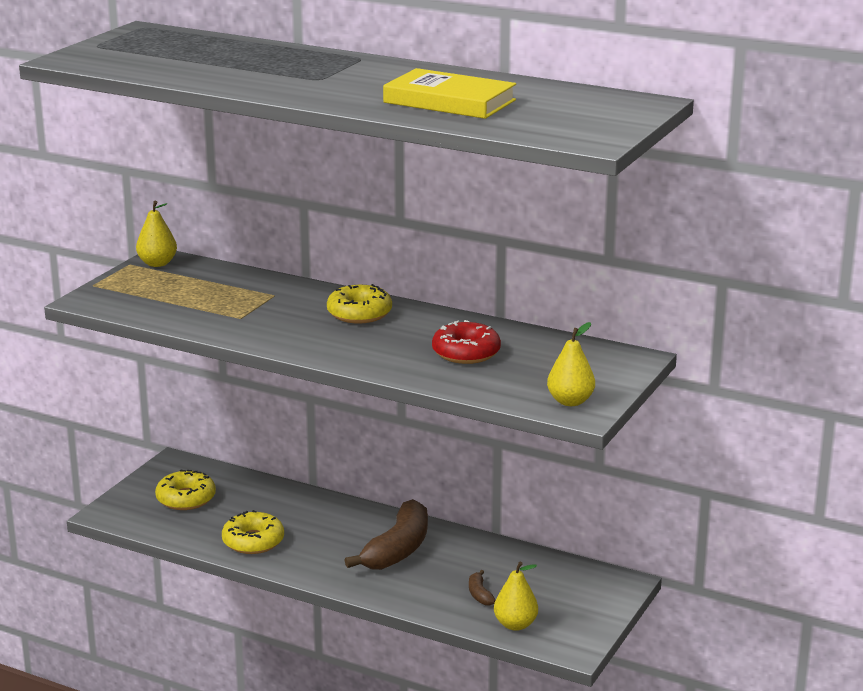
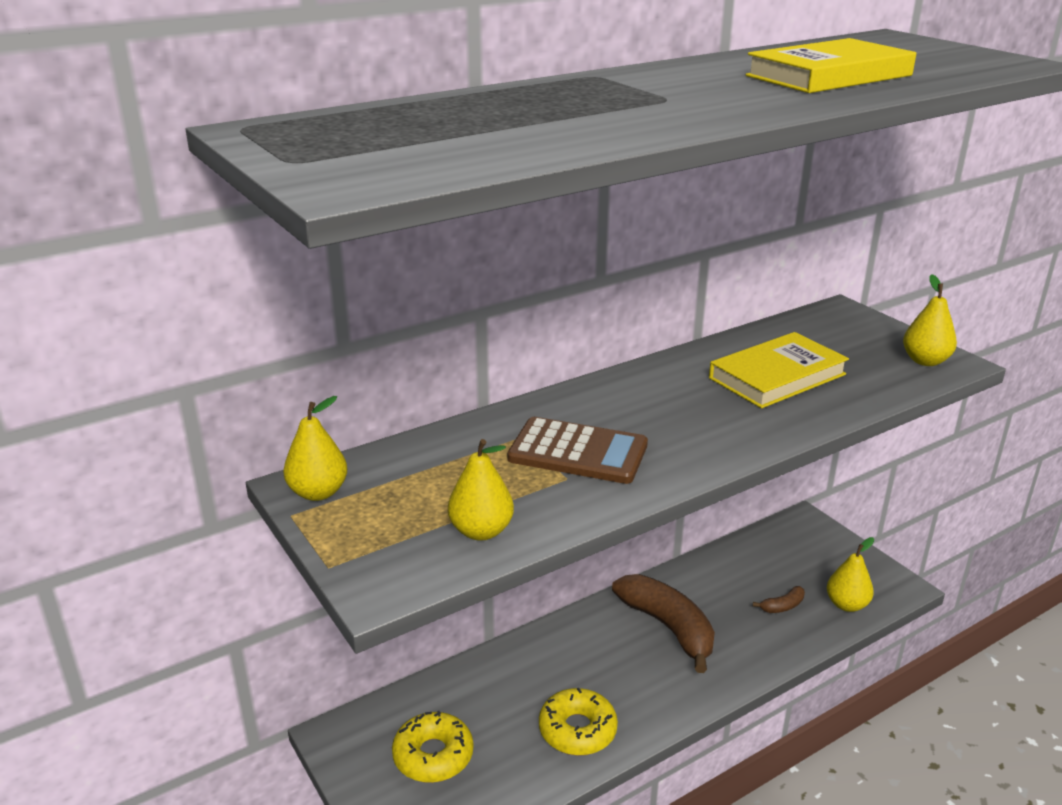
camera: 60 degrees left, 5 degrees up
yellow donut [327,284,392,323] -> none
red donut [432,320,501,364] -> yellow book [709,332,849,408]
brown banana [469,570,496,606] -> brown banana turned 45 degrees counterclockwise [753,586,805,613]
none -> yellow pear [448,439,514,541]
none -> brown calculator [507,417,648,484]

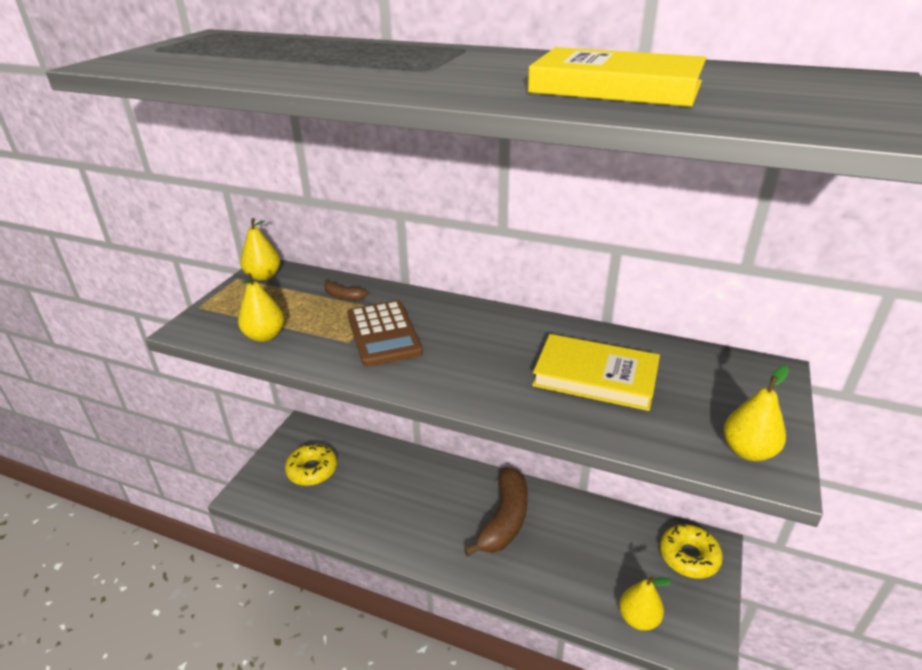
camera: 55 degrees right, 5 degrees up
yellow donut [539,688,618,756] -> yellow donut moved to [660,524,723,578]
brown banana [753,586,805,613] -> brown banana moved to [324,279,368,301]

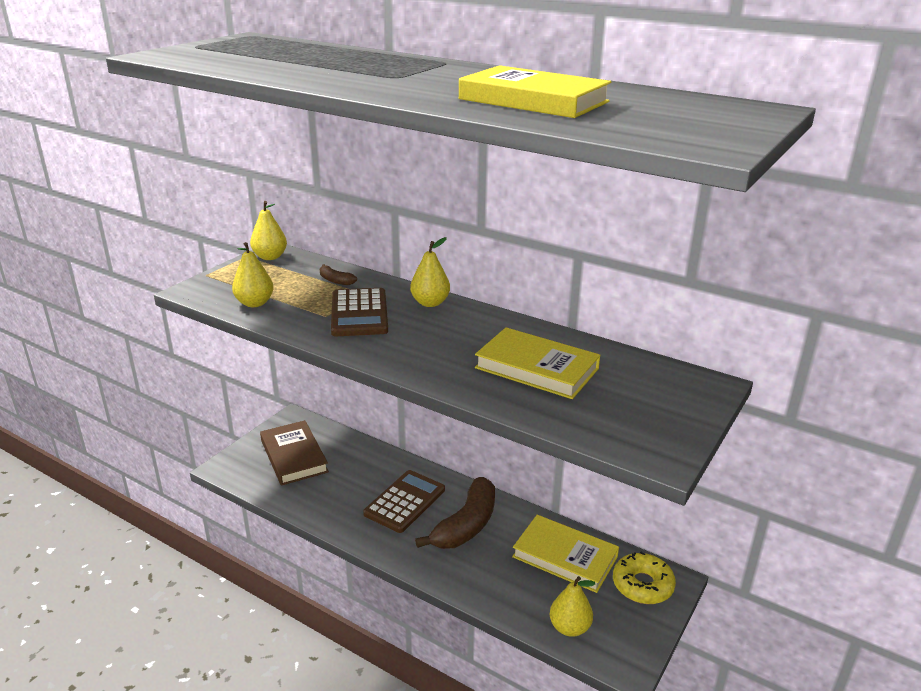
camera: 10 degrees right, 5 degrees down
yellow donut [285,444,337,486] -> brown book [260,420,329,486]
yellow pear [724,365,789,461] -> yellow pear moved to [410,237,450,307]
none -> brown calculator [363,470,445,533]
none -> yellow book [512,515,619,593]

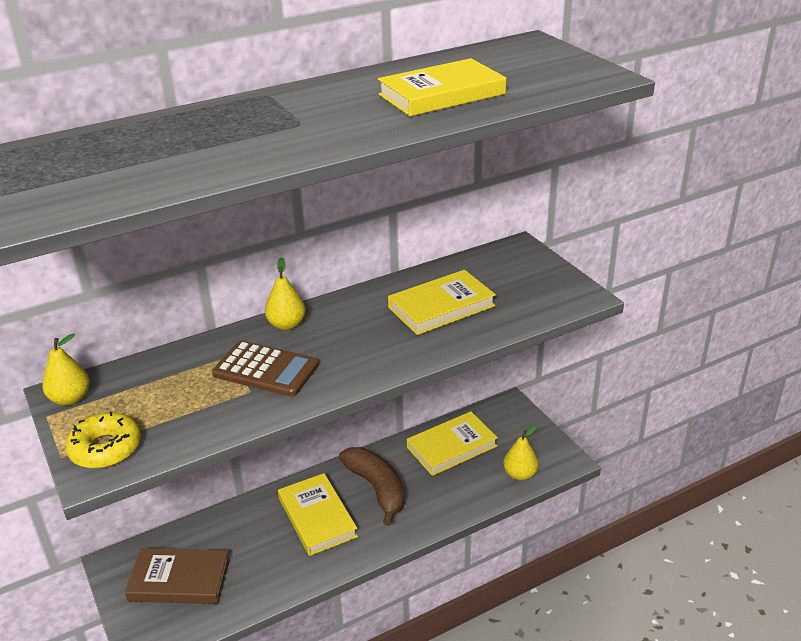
camera: 60 degrees left, 5 degrees up
yellow pear [232,242,274,307] -> none
brown banana [320,264,357,285] -> none
brown calculator [363,470,445,533] -> yellow book [278,473,358,556]
yellow donut [613,552,676,604] -> yellow donut moved to [65,411,141,469]

